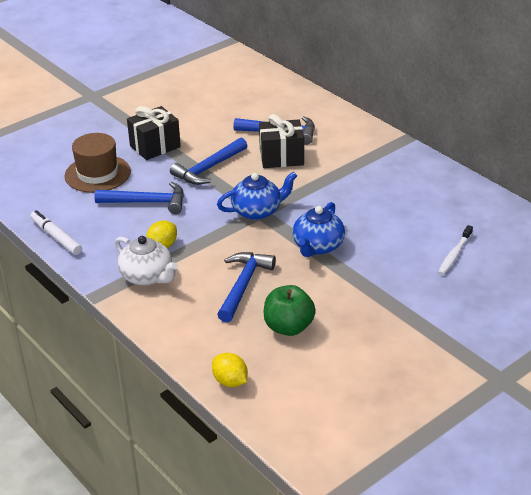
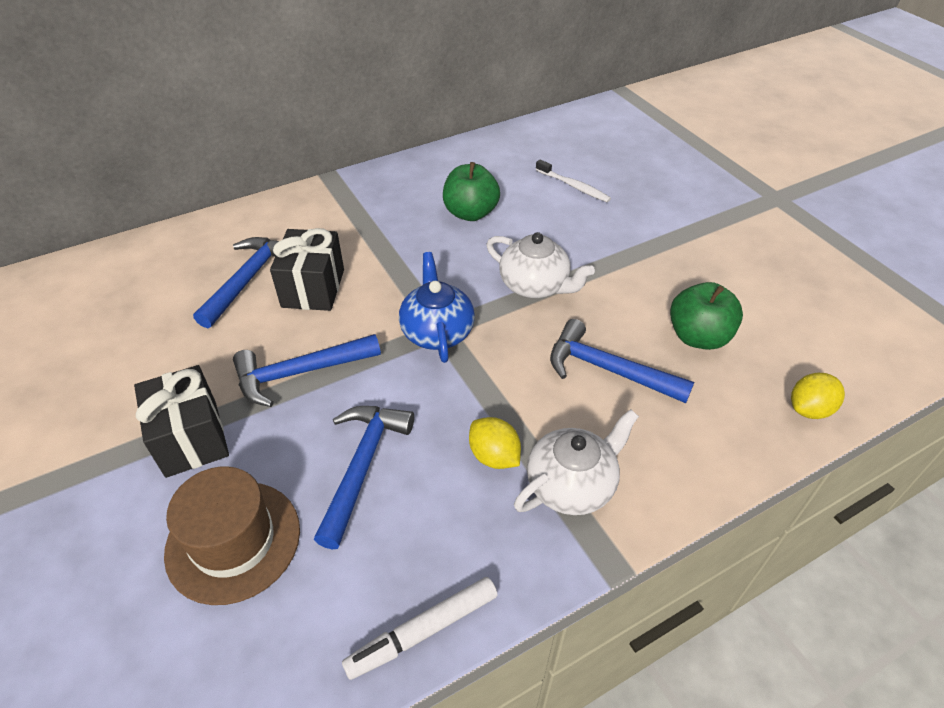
camera: 80 degrees left, 10 degrees up
blue hammer [170,138,247,185] -> blue hammer turned 105 degrees clockwise [233,334,381,407]
blue teapot [293,202,345,257] -> white teapot [486,232,595,298]
none -> green apple [443,162,500,221]

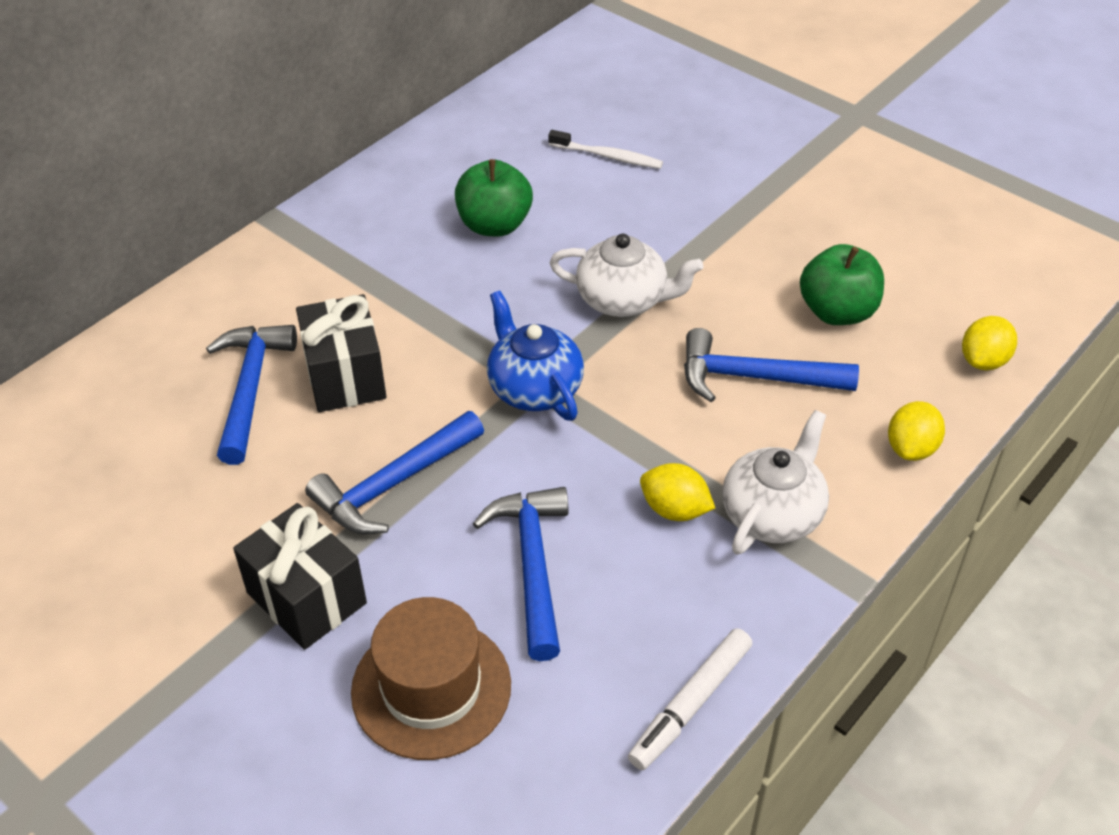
camera: 20 degrees left, 0 degrees up
none -> yellow lemon [888,401,945,461]

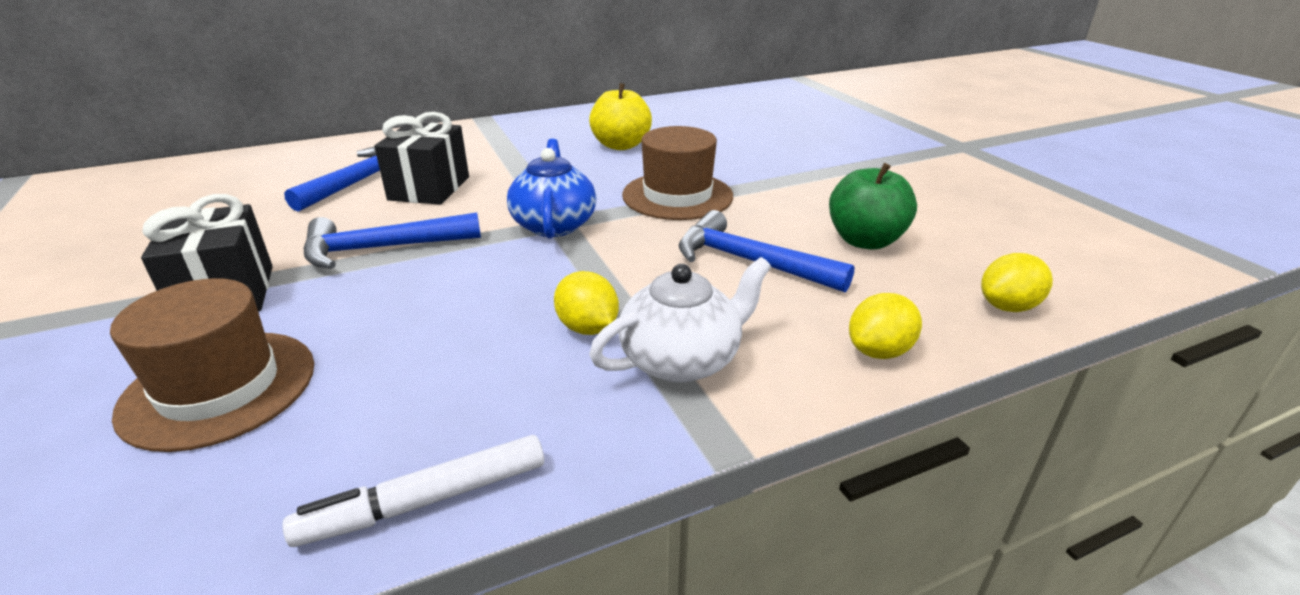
camera: 25 degrees right, 15 degrees down
green apple [455,159,533,237] -> yellow apple [589,83,652,150]
blue hammer [473,487,569,661] -> none
white toothbrush [548,130,663,169] -> none
white teapot [549,234,704,317] -> brown hat [622,126,733,220]

